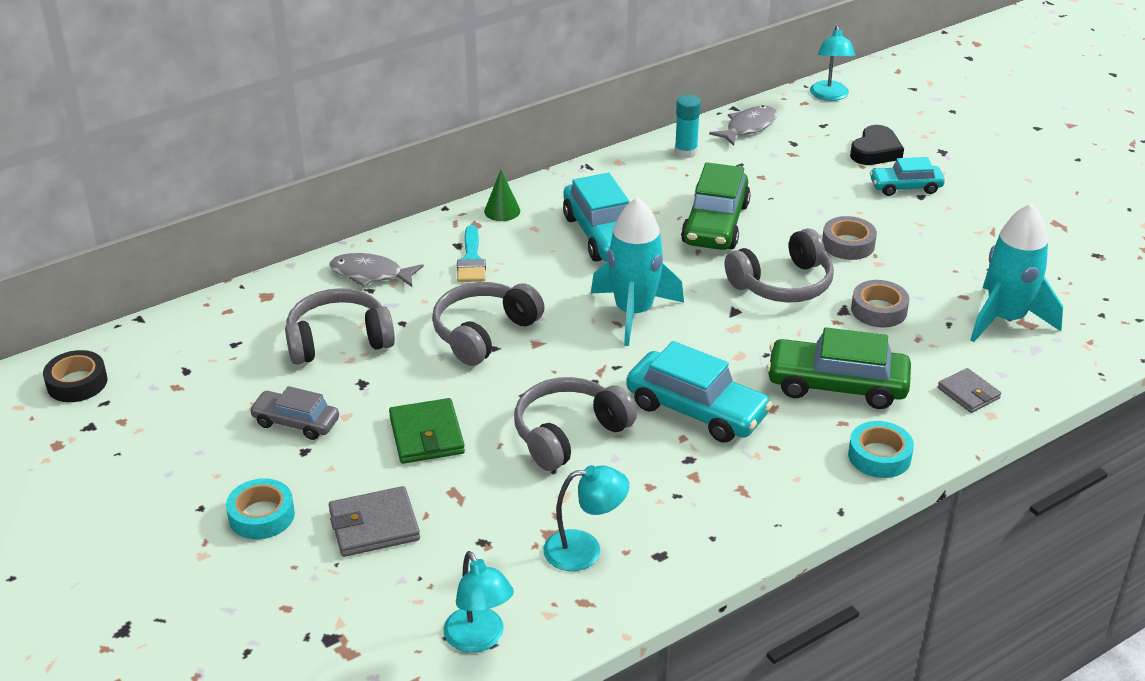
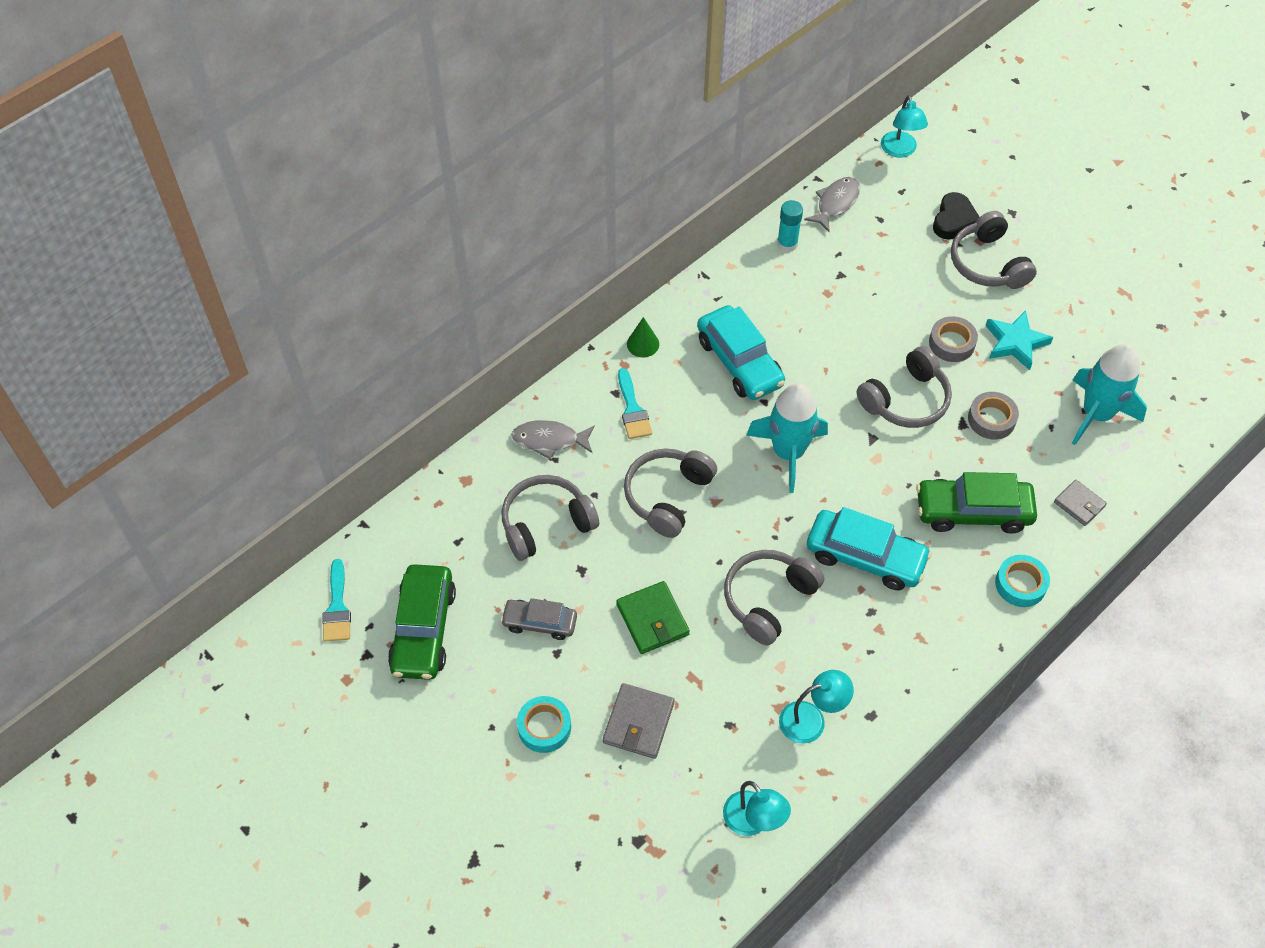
camera: 10 degrees left, 20 degrees up
black tape [43,350,107,402] -> turquoise brush [322,559,351,642]
grey wallet [329,486,420,557] -> grey wallet turned 45 degrees counterclockwise [603,683,674,759]
green car [681,162,751,250] -> green car moved to [388,564,456,680]
turquoise car [870,157,945,196] -> grey headphones [951,211,1037,289]
none -> turquoise star [986,310,1053,370]

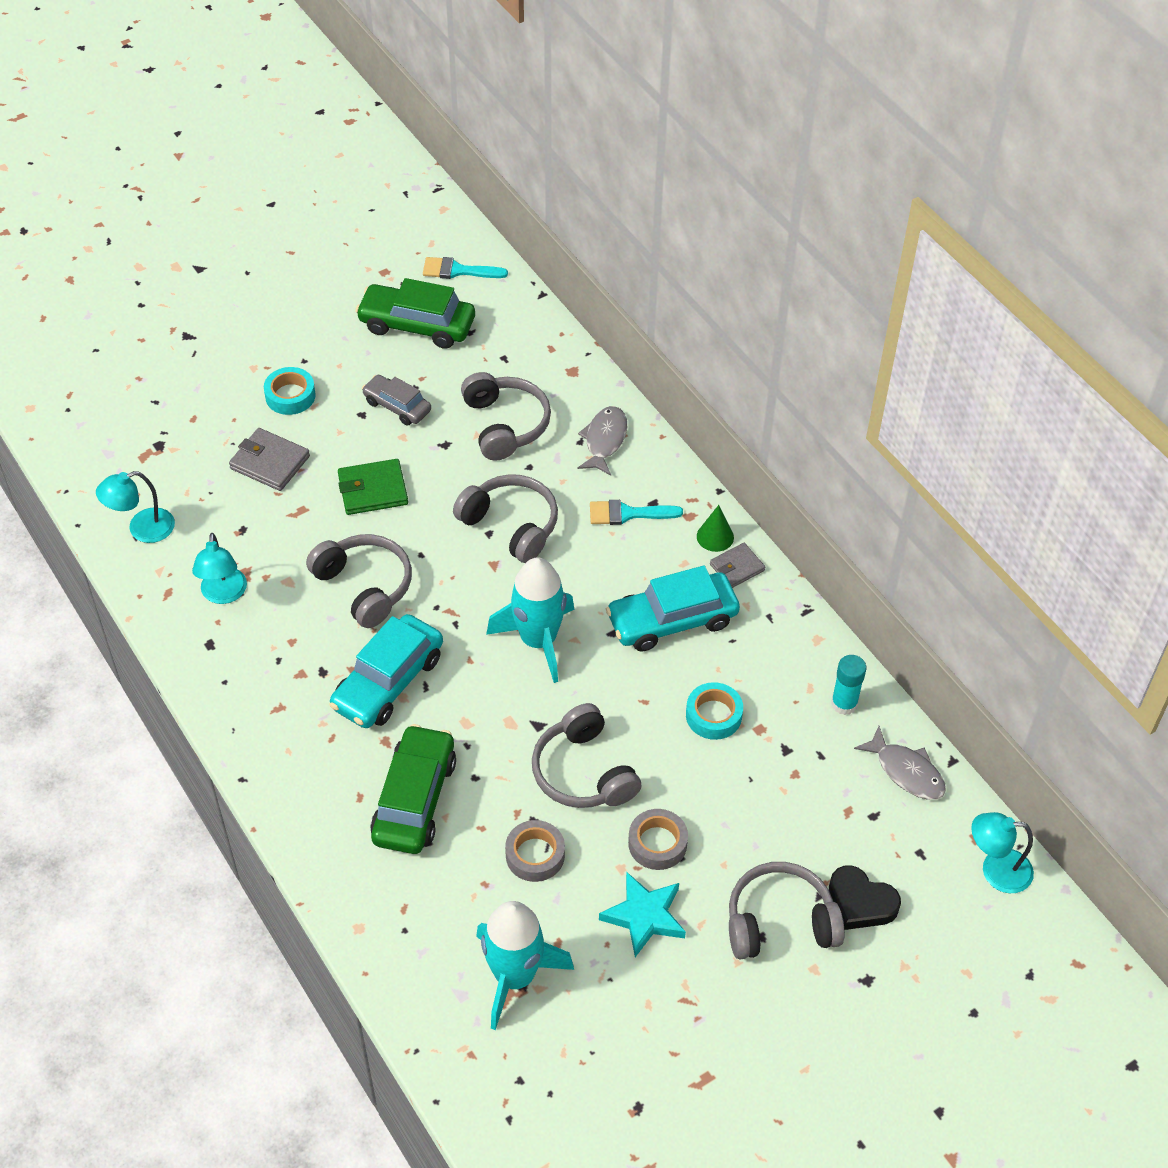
camera: 100 degrees right, 5 degrees down
grey car [501,598,577,640] -> grey car turned 75 degrees counterclockwise [362,375,431,426]
turquoise tape [995,555,1050,607] -> turquoise tape moved to [686,682,743,740]
grey wallet [1054,480,1107,526] -> grey wallet moved to [710,543,765,588]

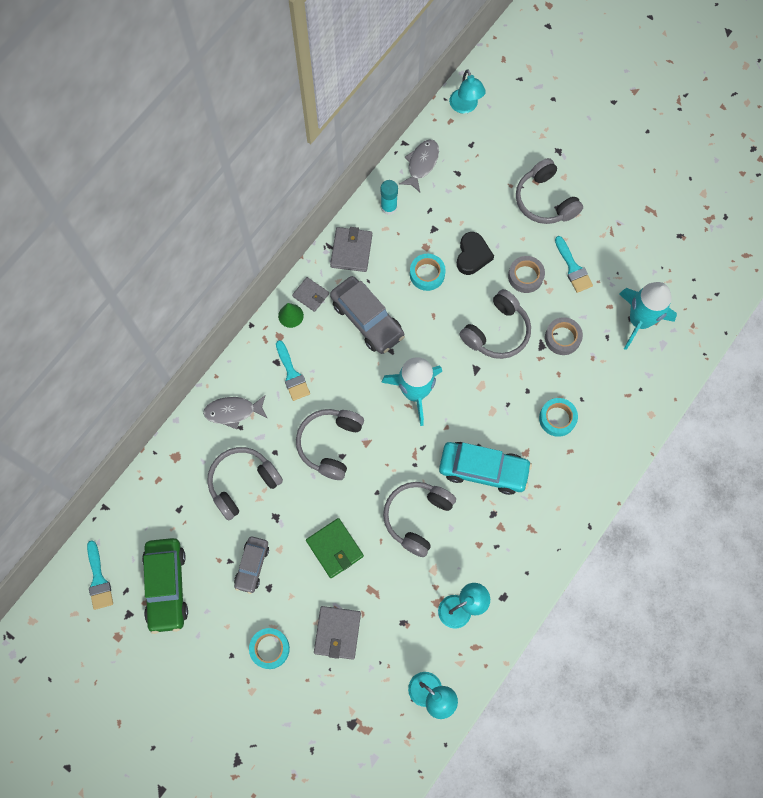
camera: 110 degrees left, 20 degrees up
green car [370,724,456,854] -> turquoise tape [539,398,578,437]
turquoise star [599,872,686,957] -> turquoise brush [555,236,593,293]
turquoise car [606,565,740,652] -> grey car [330,276,405,354]
black heart [829,865,901,930] -> black heart moved to [457,232,494,275]
none -> grey wallet [330,227,372,272]

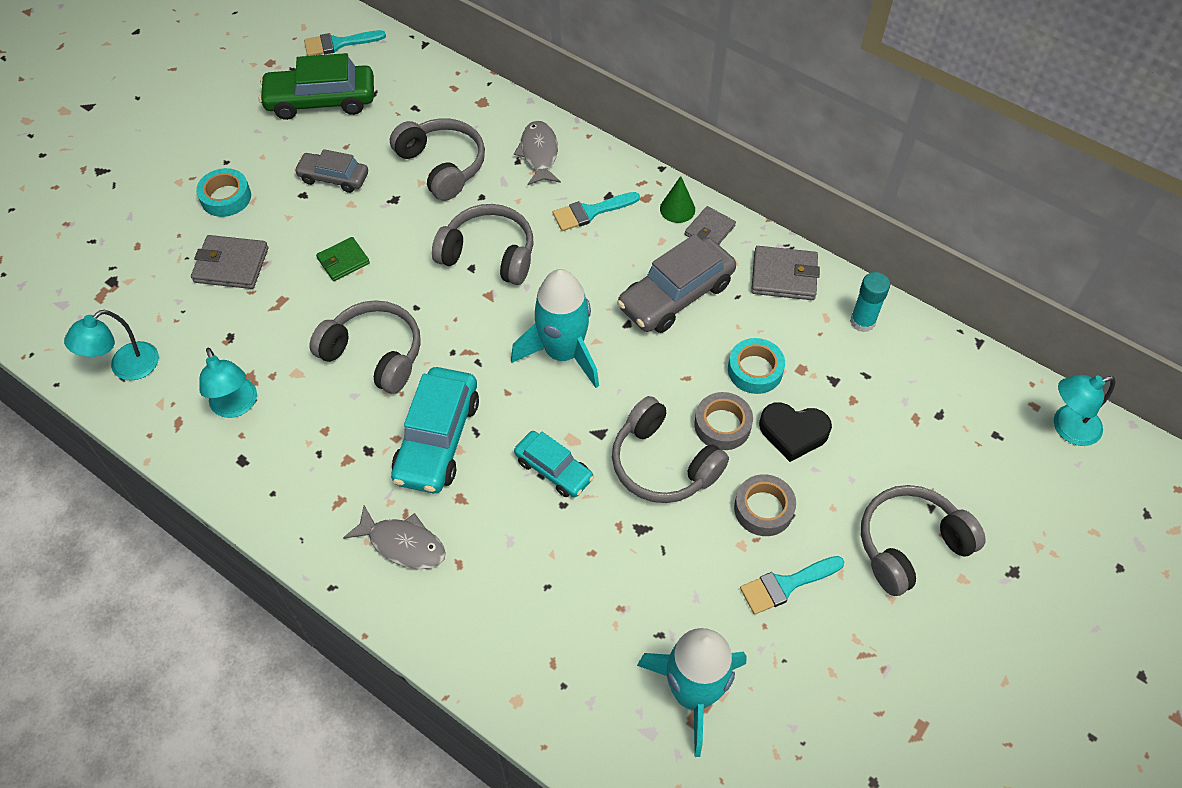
camera: 90 degrees right, 15 degrees down
green wallet [306,518,364,578] -> green wallet [316,237,370,281], size x0.67
grey fish [399,139,439,192] -> grey fish moved to [343,505,446,569]
turquoise tape [539,398,578,437] -> none
grey tape [545,317,583,355] -> grey tape moved to [695,392,753,450]
none -> turquoise car [514,431,594,497]

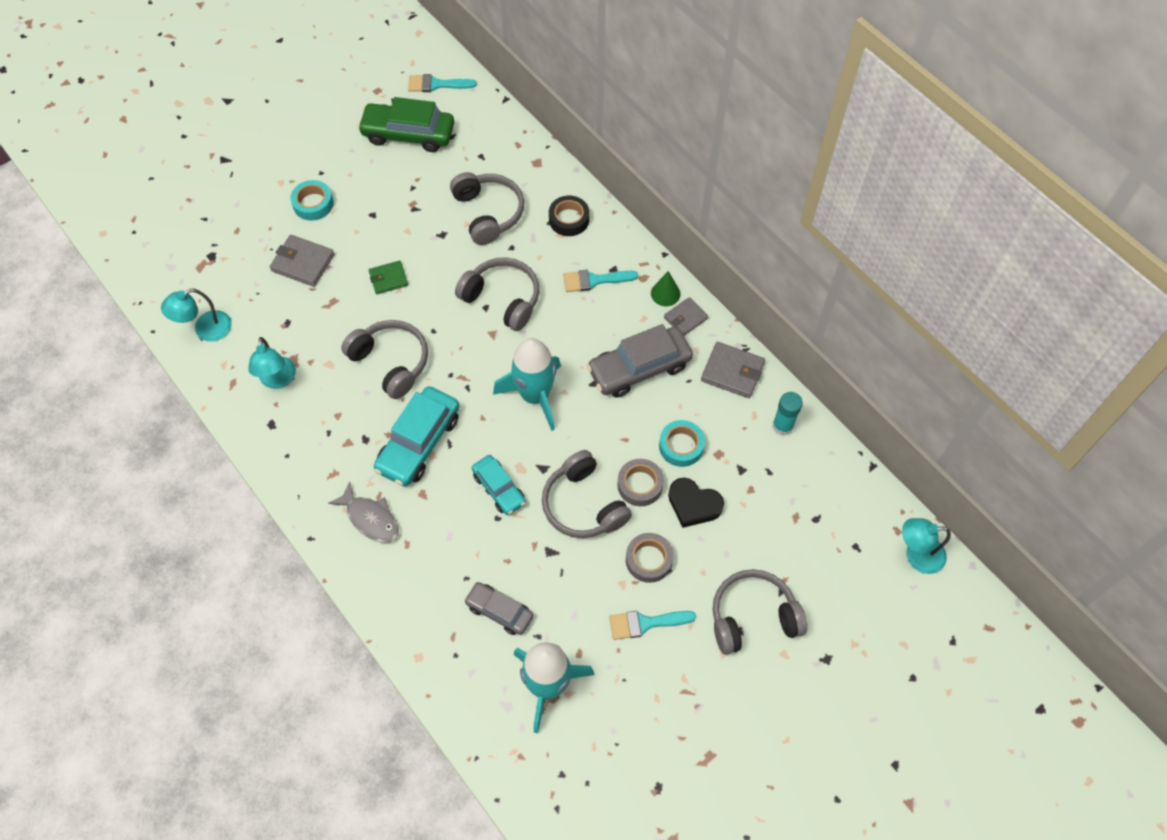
camera: 15 degrees right, 5 degrees up
grey car [294,149,368,193] -> grey car moved to [464,582,534,635]
grey fish [514,121,561,185] -> black tape [549,196,589,236]

